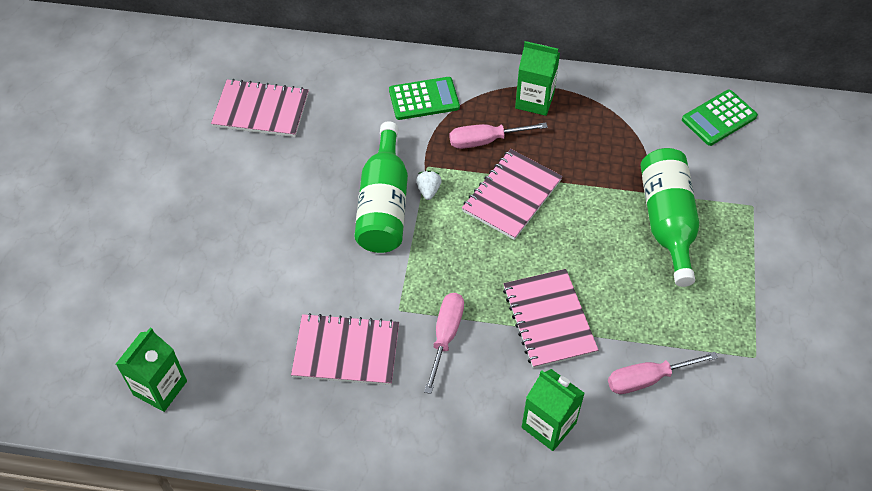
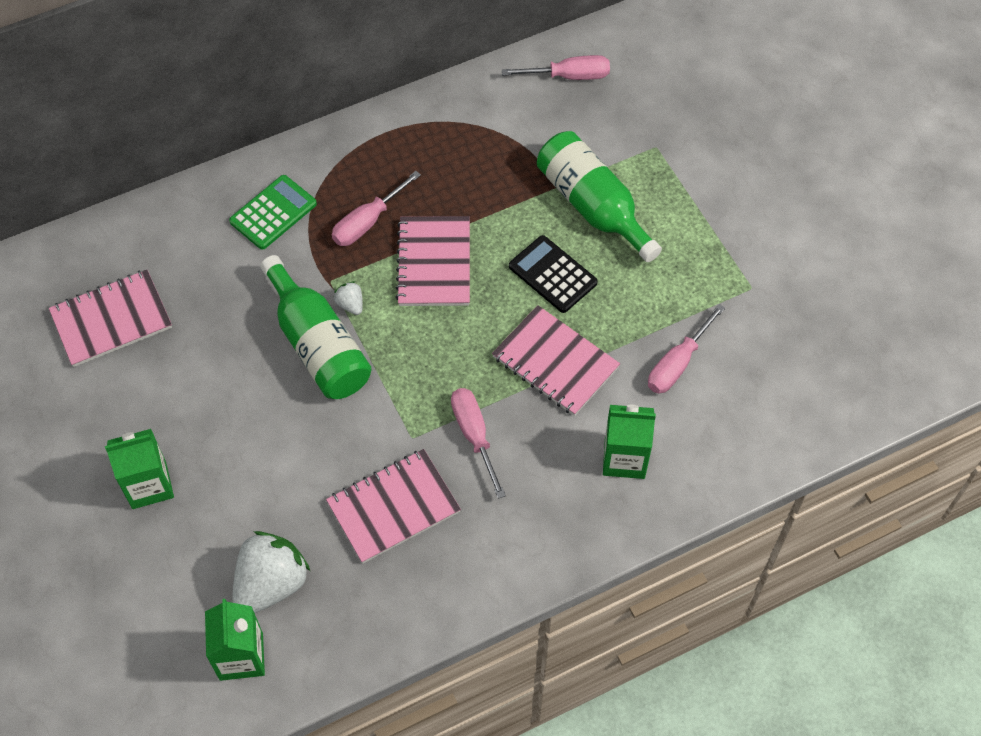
camera: 35 degrees left, 5 degrees up
green carton [515,41,560,116] -> green carton moved to [105,429,174,509]
green calculator [682,90,758,146] -> pink screwdriver [502,55,610,80]
none -> white strawberry [232,531,310,613]
none -> black calculator [509,235,598,313]

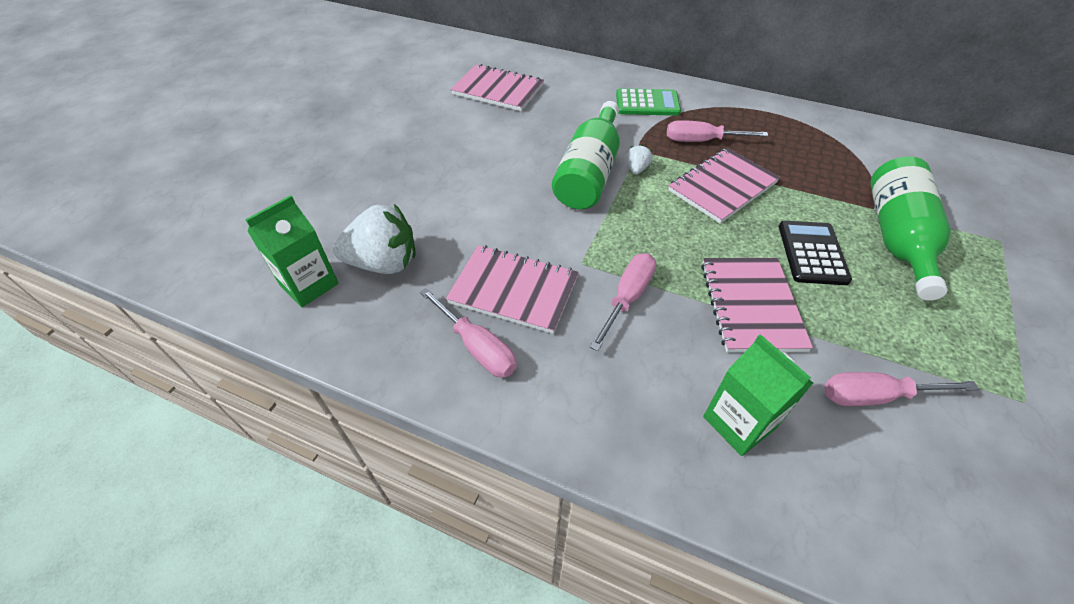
camera: 50 degrees right, 10 degrees down
green carton [105,429,174,509] -> none
pink screwdriver [502,55,610,80] -> pink screwdriver moved to [420,288,517,378]

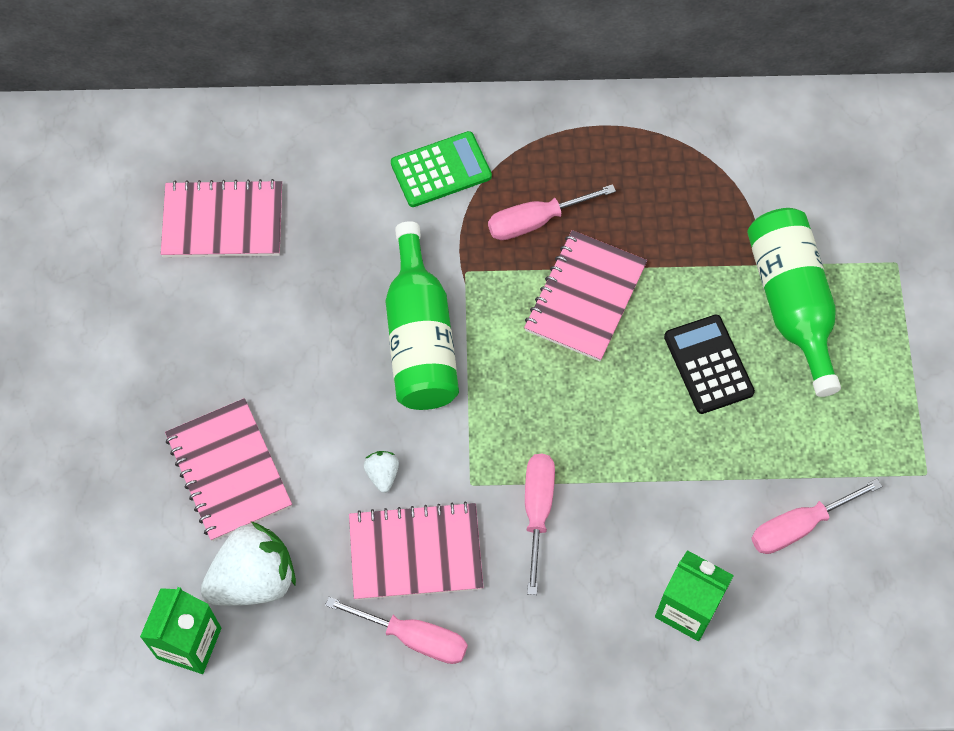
camera: 25 degrees left, 15 degrees up
white strawberry [627,144,652,175] -> white strawberry moved to [364,451,399,493]
pink notebook [701,258,813,352] -> pink notebook moved to [165,398,292,541]

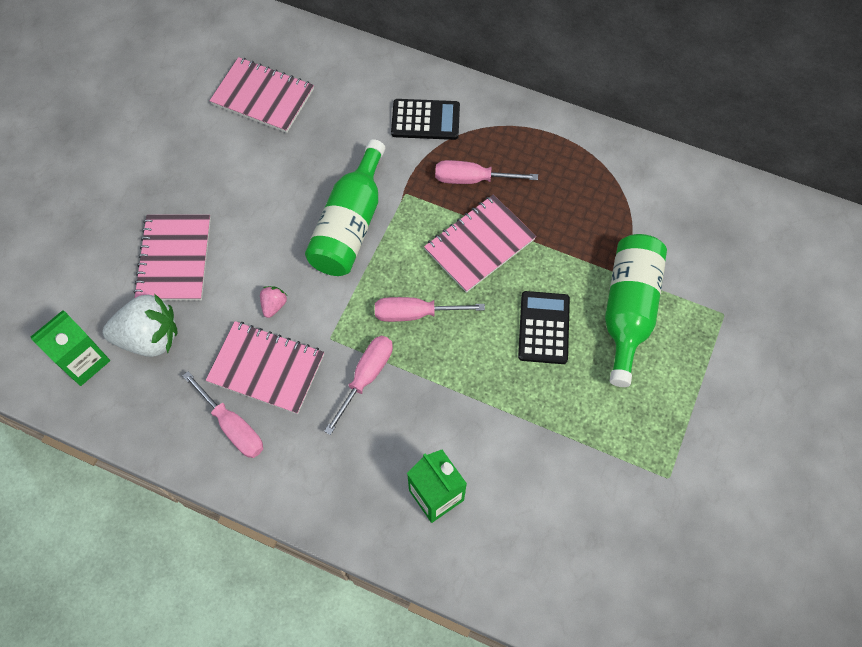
camera: 25 degrees right, 0 degrees up
white strawberry [364,451,399,493] -> pink strawberry [260,286,287,318]
green calculator [391,131,492,207] -> black calculator [391,99,460,140]
pink screwdriver [751,479,882,554] -> pink screwdriver moved to [375,297,485,322]

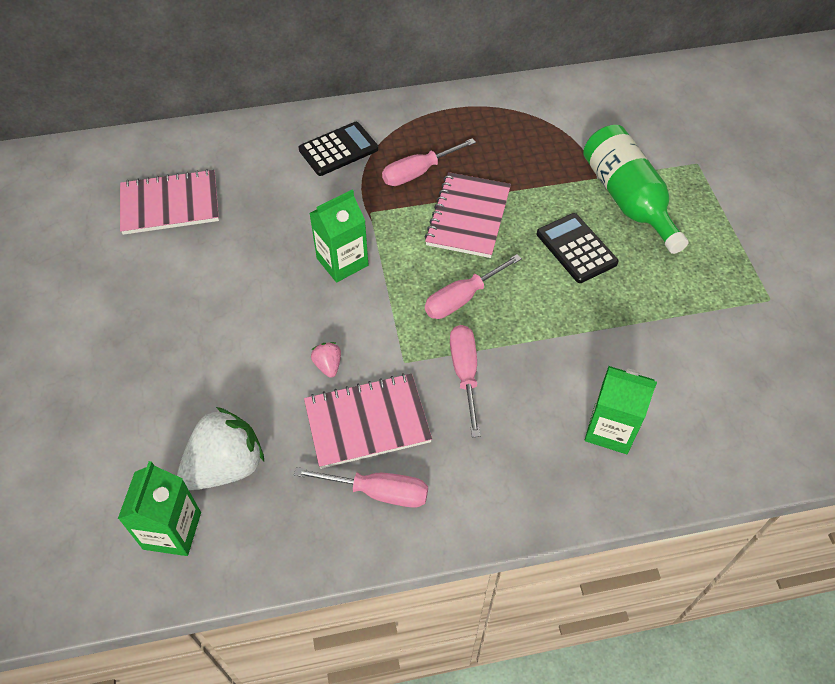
camera: 35 degrees left, 10 degrees down
pink notebook [134,215,211,301] -> none
green bottle [305,139,385,276] -> green carton [309,190,368,282]

